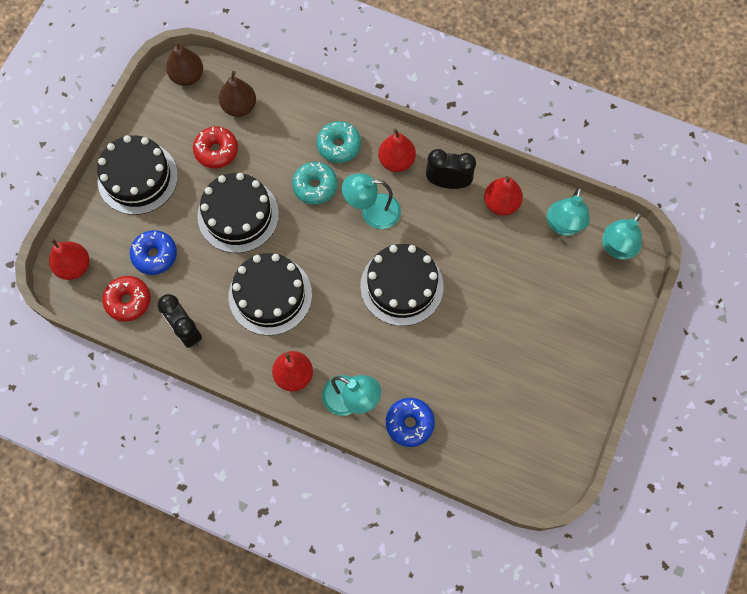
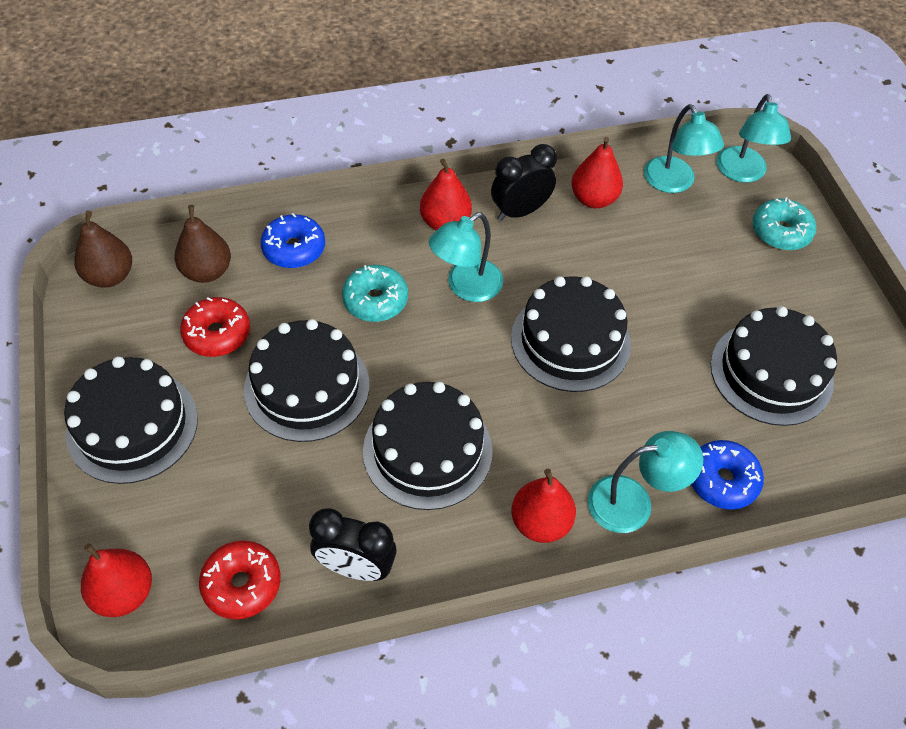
camera: 40 degrees left, 15 degrees down
blue donut [130,230,177,275] -> blue donut moved to [260,213,325,268]
turquoise donut [316,121,361,163] -> turquoise donut moved to [752,197,816,251]
none -> black cake [711,306,837,426]

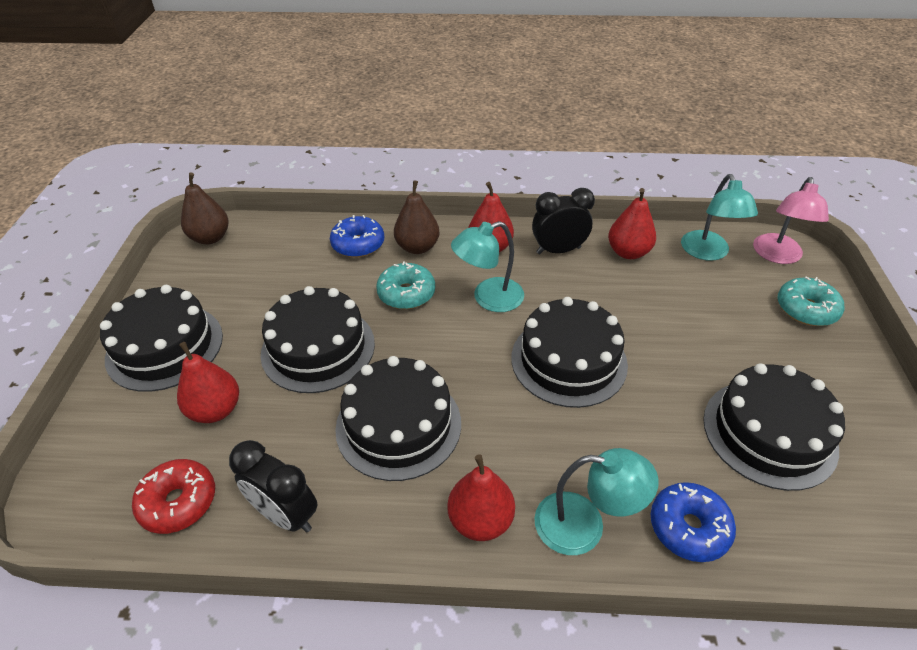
camera: 20 degrees right, 10 degrees down
red pear [81,543,152,617] -> red pear moved to [177,342,239,423]
brown pear [174,205,231,283] -> brown pear moved to [394,180,440,254]
red donut [180,297,250,357] -> none
turquoise lamp [716,94,791,183] -> pink lamp [753,177,829,264]

